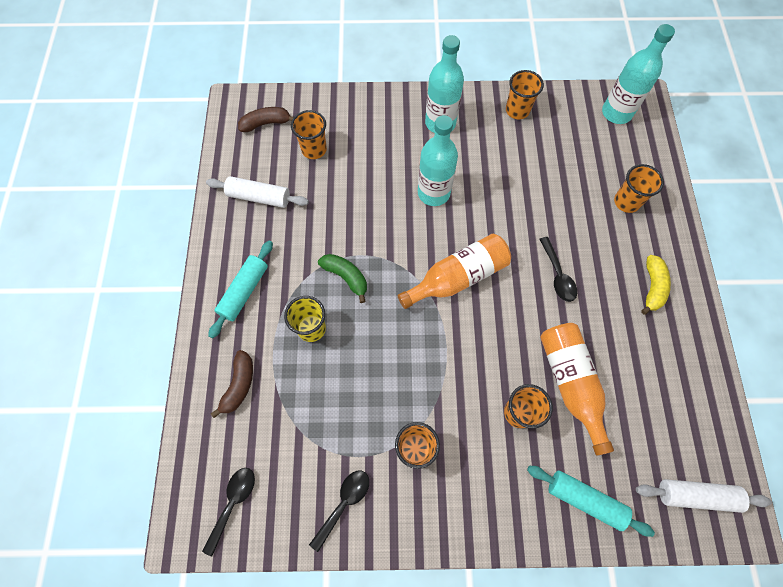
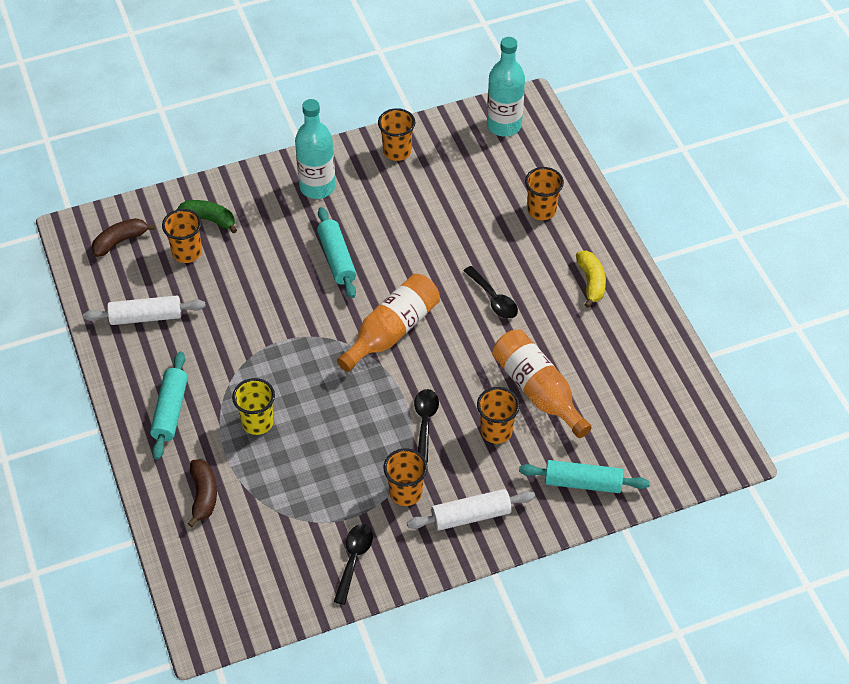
camera: 20 degrees left, 15 degrees down
black spoon [202,468,255,556] -> black spoon moved to [414,389,439,462]
green banana [318,254,367,303] -> green banana moved to [177,200,237,234]
turquoise bottle [418,115,458,206] -> turquoise rolling pin [317,207,356,298]
white rolling pin [636,479,772,513] -> white rolling pin moved to [407,489,535,531]

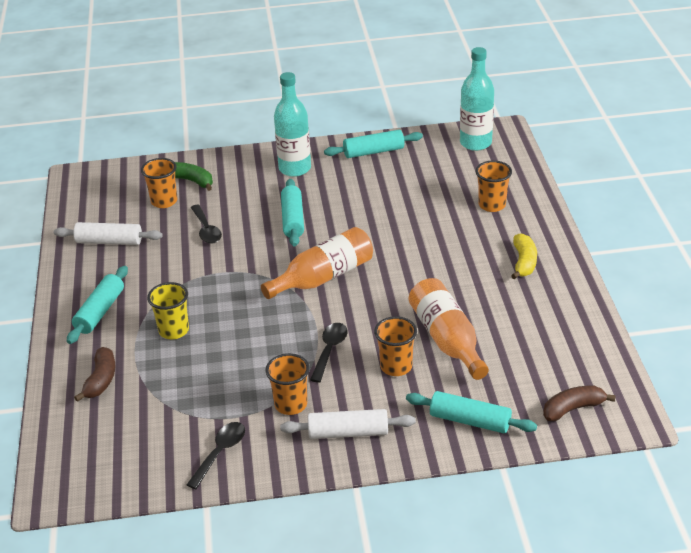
camera: 15 degrees right, 15 degrees down
brown banana [92,218,155,257] -> brown banana moved to [543,386,616,421]
orange cup [378,108,415,161] -> turquoise rolling pin [324,130,423,158]
black spoon [464,266,518,319] -> black spoon moved to [191,205,222,244]

